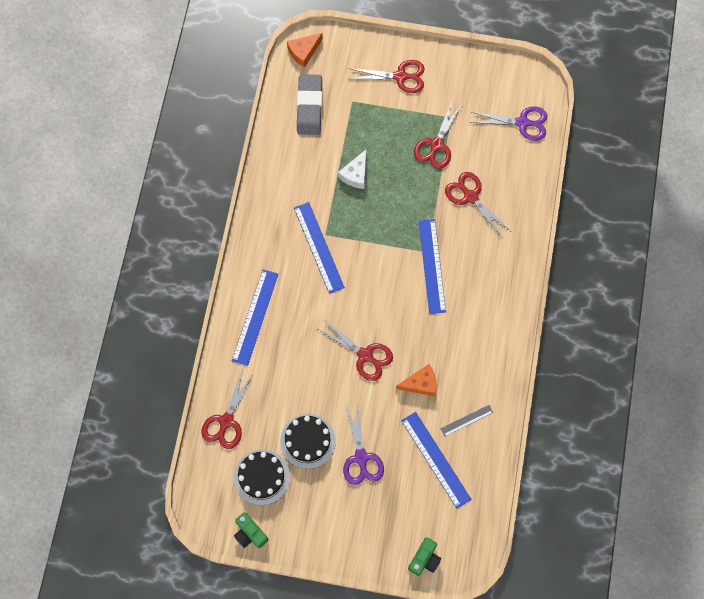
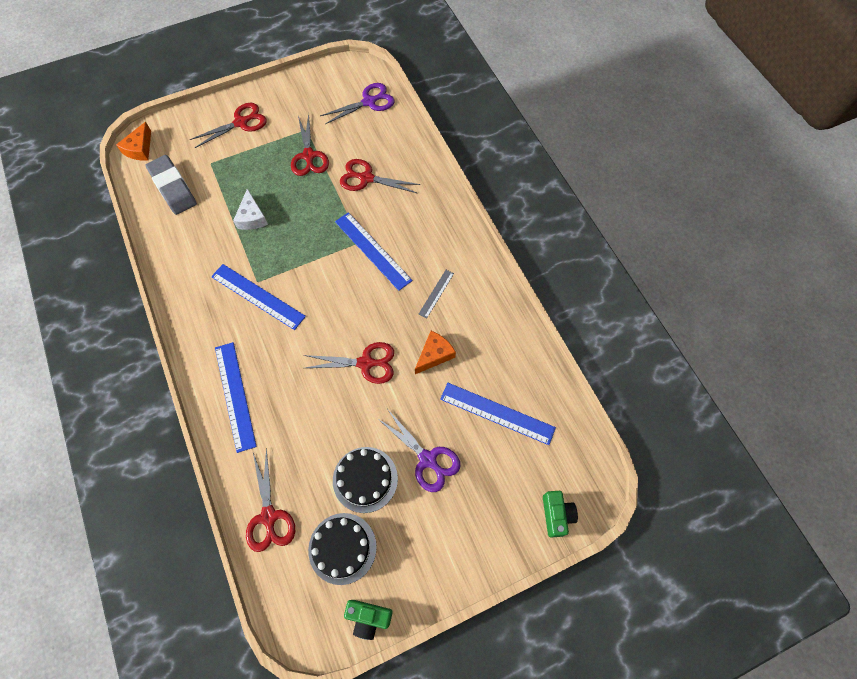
camera: 35 degrees left, 5 degrees down
grey ruler [440,405,493,436] -> grey ruler moved to [419,270,454,318]

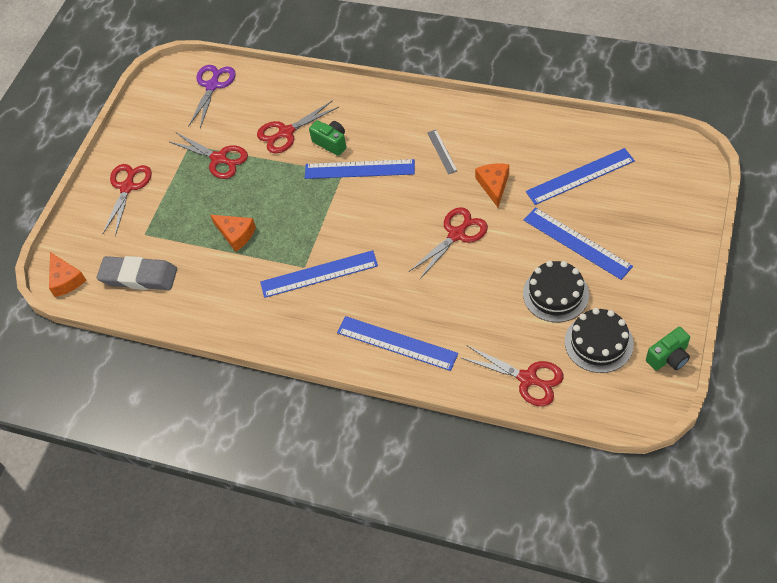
camera: 40 degrees left, 10 degrees down
white cheese [233,189,268,230] -> orange cheese [210,215,256,252]
purple scissors [377,410,460,492] -> blue ruler [524,207,633,280]
green camera [543,491,578,538] -> green camera moved to [309,120,346,156]

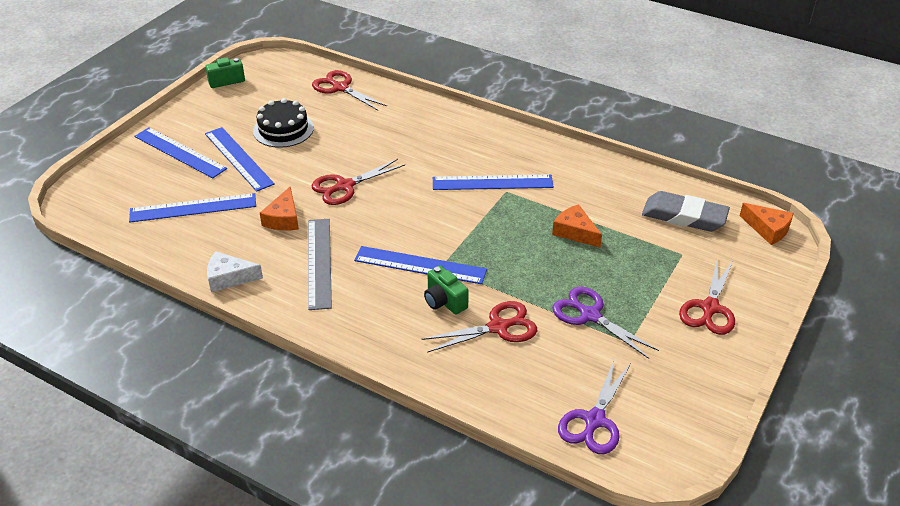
camera: 175 degrees left, 15 degrees down
orange cheese [49,252,86,297] -> orange cheese turned 150 degrees clockwise [740,203,794,245]
red scissors [170,133,248,179] -> purple scissors [552,287,659,359]
blue ruler [337,316,458,371] -> blue ruler moved to [134,127,227,178]
grey ruler [427,130,457,174] -> grey ruler [308,219,332,310], size x1.87
black cake [565,308,634,373] -> none
none -> white cheese [207,251,263,292]

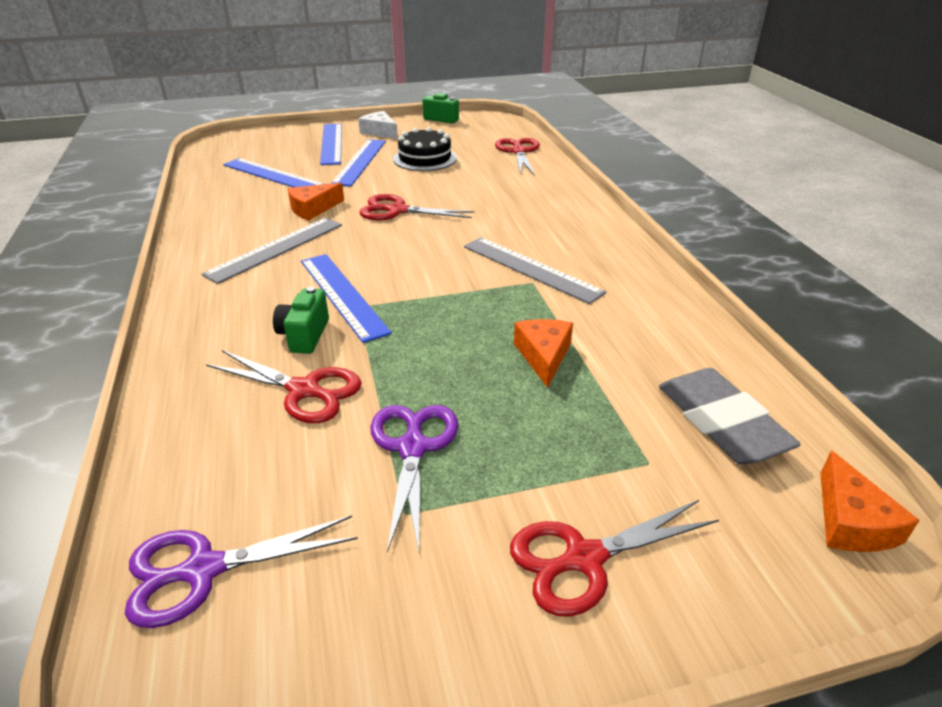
camera: 45 degrees right, 5 degrees down
white cheese [207,251,263,292] -> white cheese moved to [358,111,398,139]
blue ruler [433,174,554,190] -> grey ruler [464,237,606,304]

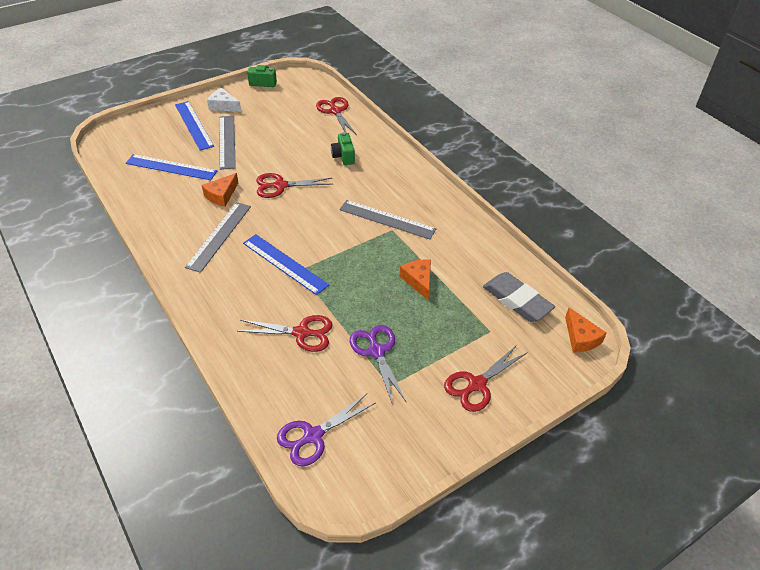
camera: 20 degrees left, 10 degrees up
green camera [273,287,329,354] -> green camera moved to [331,132,355,165]
blue ruler [331,139,386,186] -> grey ruler [220,116,236,170]
black cake [393,127,457,171] -> none

